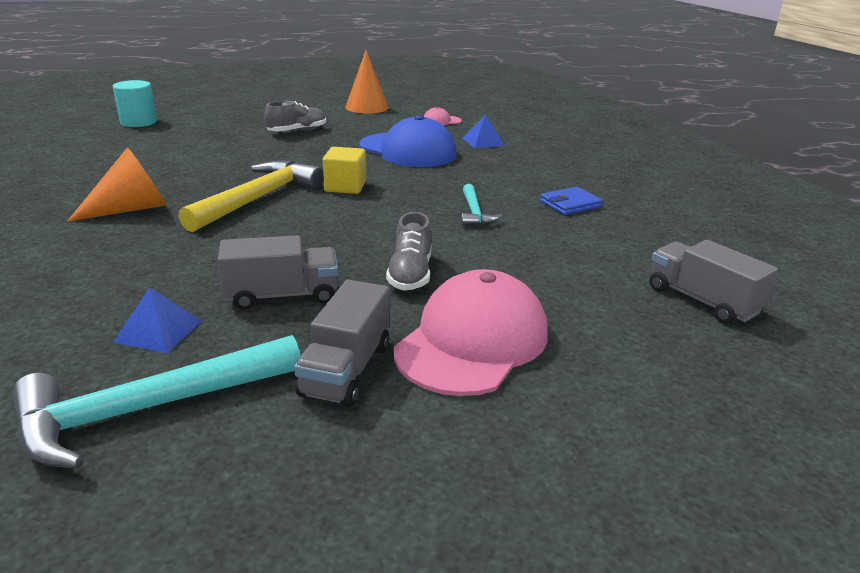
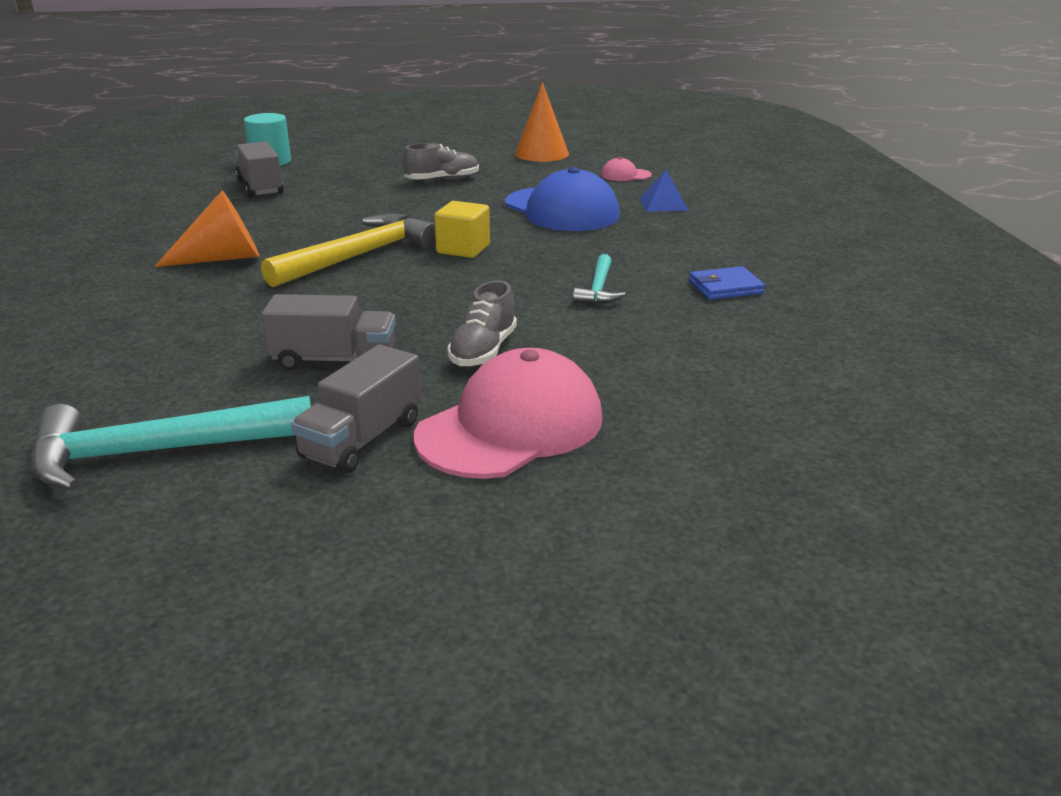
camera: 15 degrees right, 0 degrees up
blue pyramid [113,287,202,353] -> none
grey truck [650,240,778,324] -> grey truck moved to [235,141,284,197]

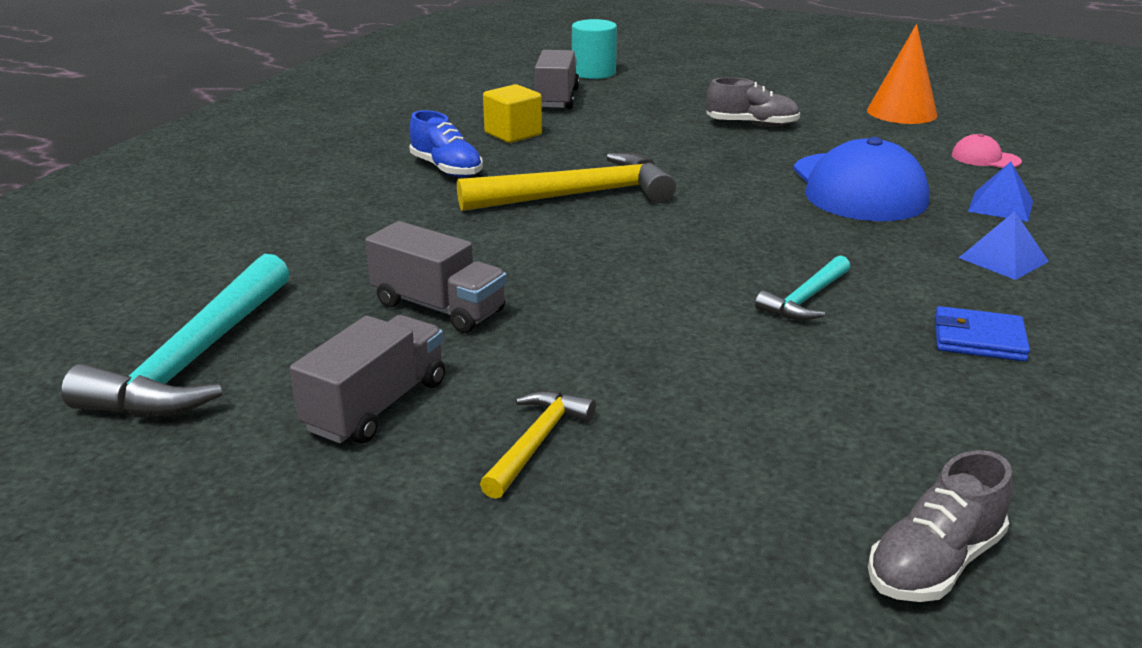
camera: 30 degrees right, 0 degrees up
turquoise hammer [31,396,311,491] -> turquoise hammer turned 90 degrees counterclockwise [61,254,289,417]
orange cone [154,191,259,267] -> blue shoe [410,110,483,177]
grey truck [291,345,421,473] -> grey truck turned 150 degrees clockwise [290,315,445,443]
pink cap [414,348,603,479] -> yellow hammer [480,391,596,499]
yellow cube [434,201,490,258] -> yellow cube moved to [483,84,542,143]
grey shoe [447,280,517,367] -> grey shoe moved to [868,450,1013,602]
none -> blue pyramid [959,211,1049,280]

